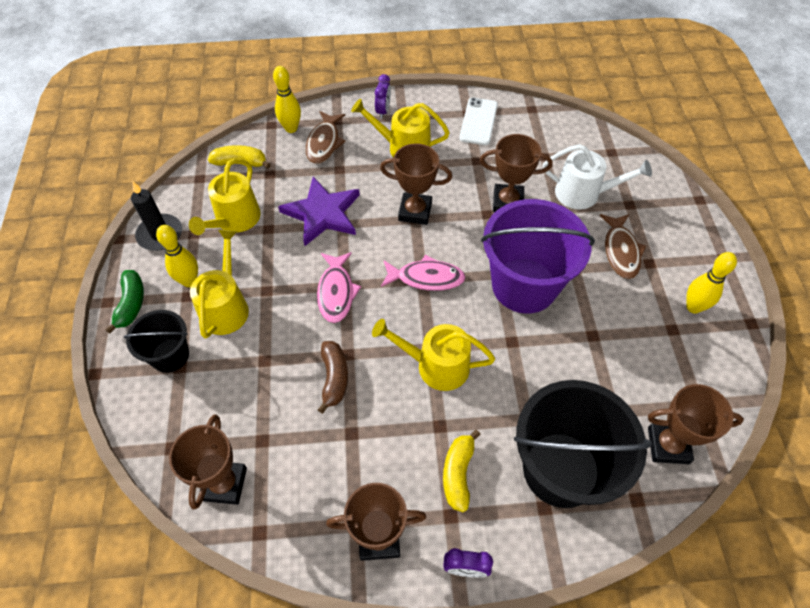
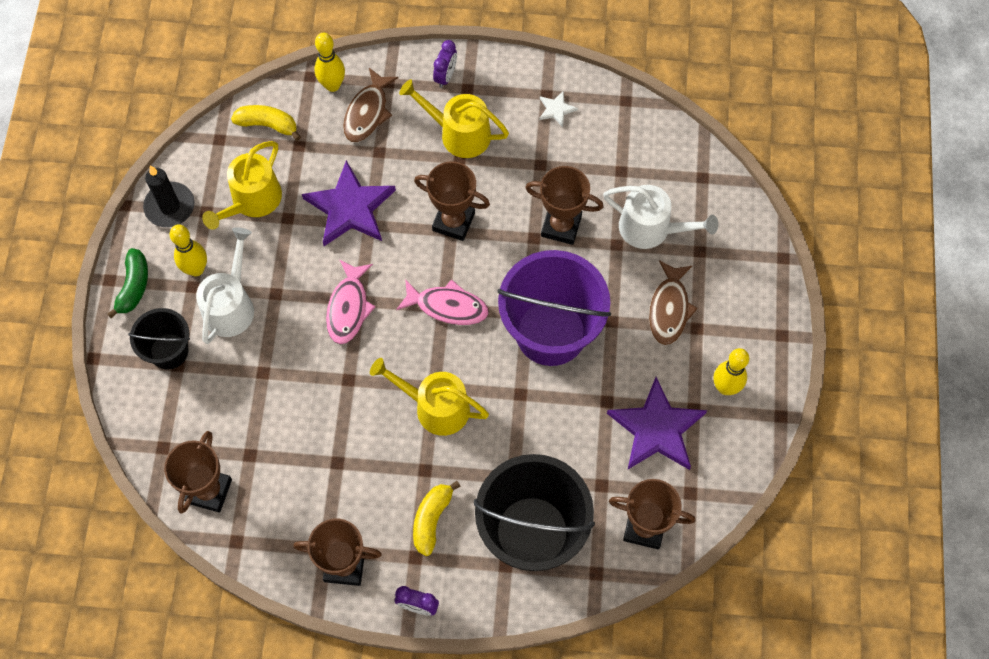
camera: 10 degrees right, 10 degrees up
yellow watering can [190,230,249,339] -> white watering can [196,228,254,344]
brown banana [318,341,348,414] -> none
white phone [460,98,498,145] -> white star [539,90,578,127]
none -> purple star [607,377,707,470]

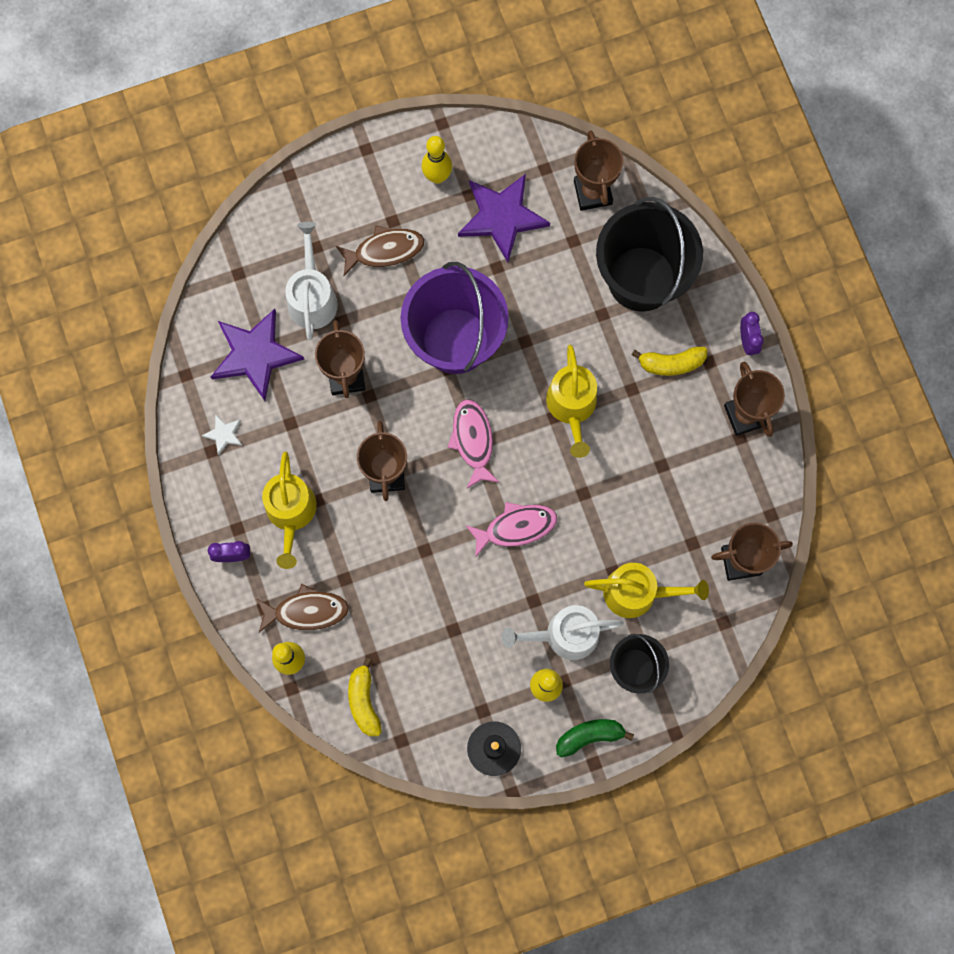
camera: 115 degrees left, 10 degrees up
yellow watering can [202,141,282,230] -> yellow watering can moved to [584,563,709,618]
purple star [302,160,396,246] -> purple star moved to [211,309,304,401]

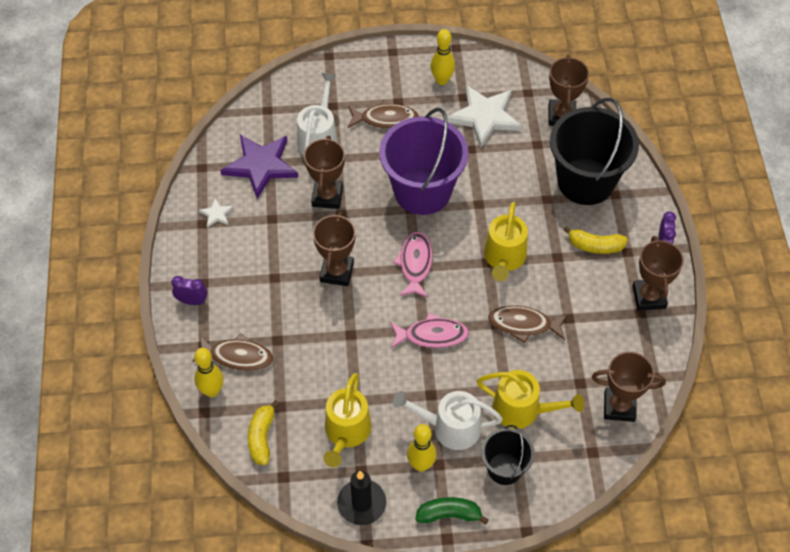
camera: 15 degrees right, 20 degrees down
yellow watering can [262,451,317,569] -> yellow watering can moved to [323,373,372,467]
purple star [458,174,550,262] -> white star [447,85,522,148]
none -> brown fish [488,306,567,343]

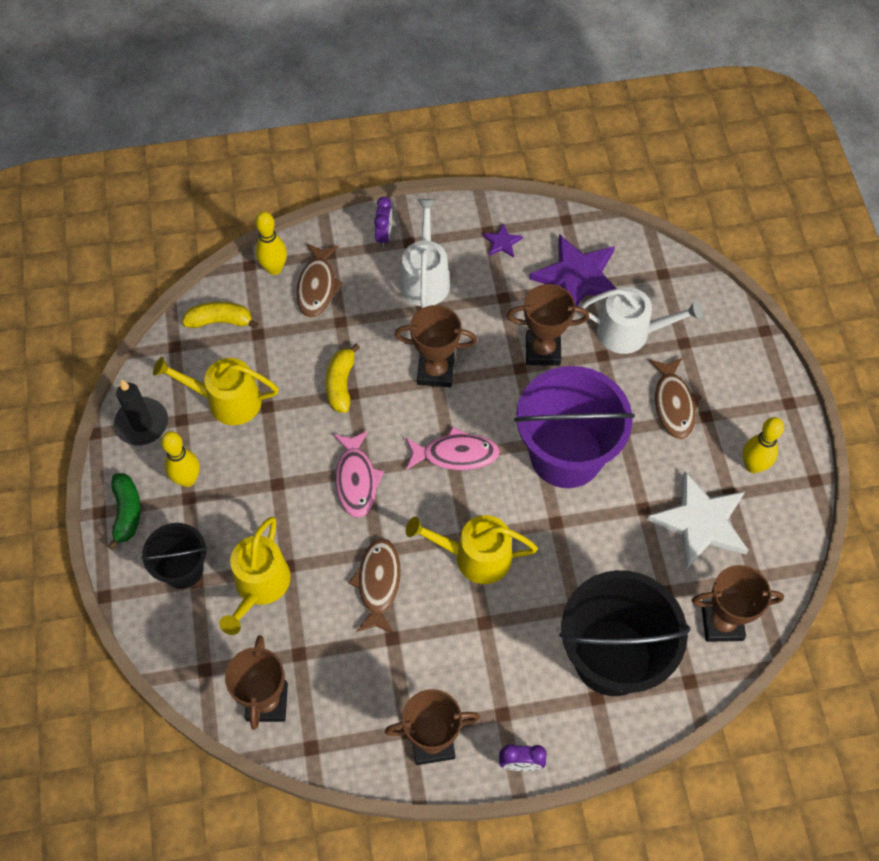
camera: 85 degrees right, 5 degrees up
white star [199,198,234,228] -> purple star [483,223,523,258]
white watering can [393,391,503,450] -> white watering can moved to [400,199,450,308]
yellow banana [563,226,628,254] -> yellow banana moved to [326,344,360,413]

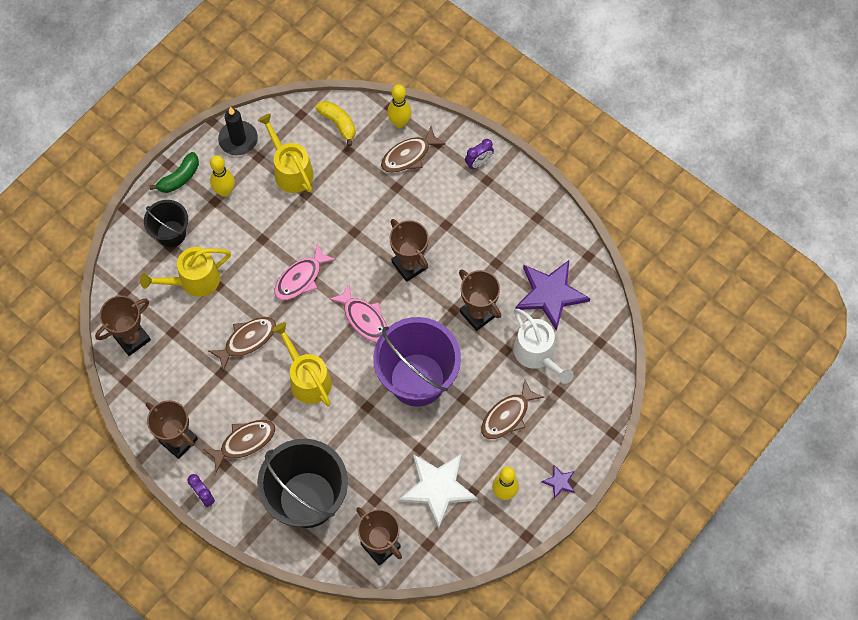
camera: 50 degrees right, 5 degrees up
yellow banana [326,344,360,413] -> none
white watering can [400,199,450,308] -> none
purple star [483,223,523,258] -> purple star moved to [541,465,575,499]
none -> brown fish [203,420,276,472]

